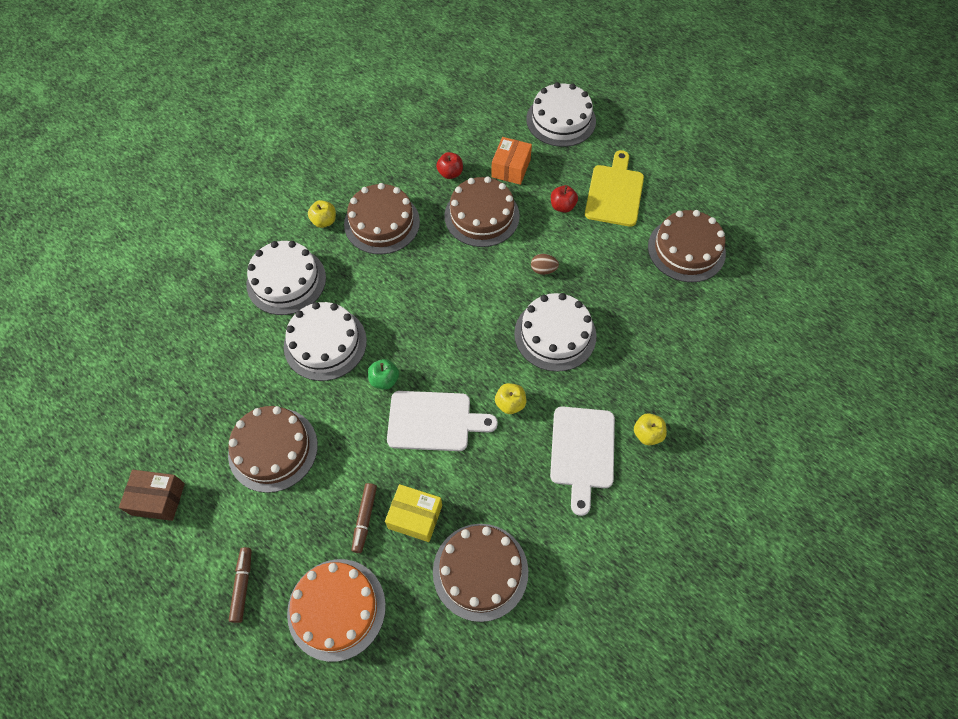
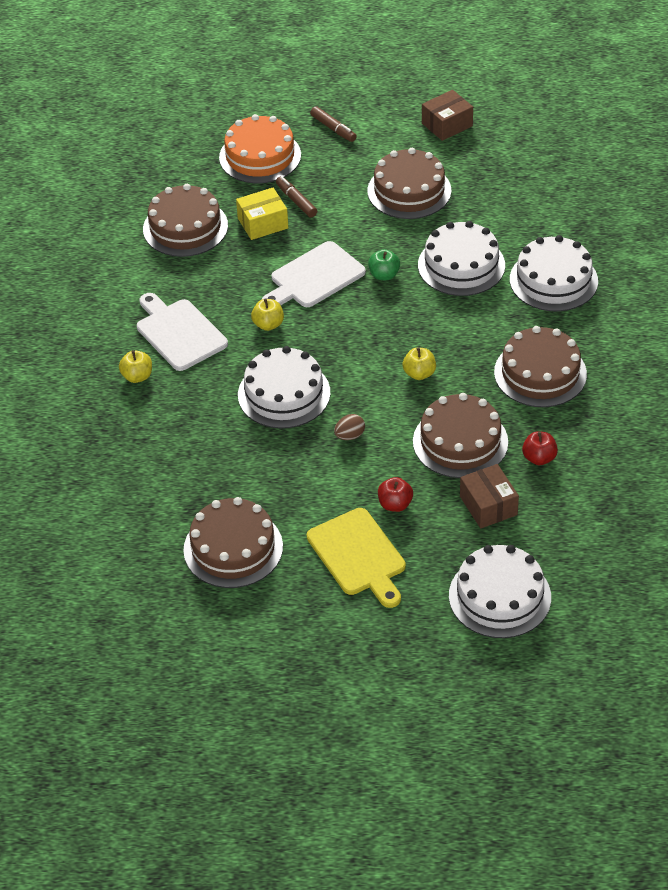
camera: 140 degrees right, 15 degrees down
yellow apple [308,200,336,228] -> yellow apple moved to [403,347,436,380]
orange box [491,137,532,185] -> brown box [460,464,519,528]

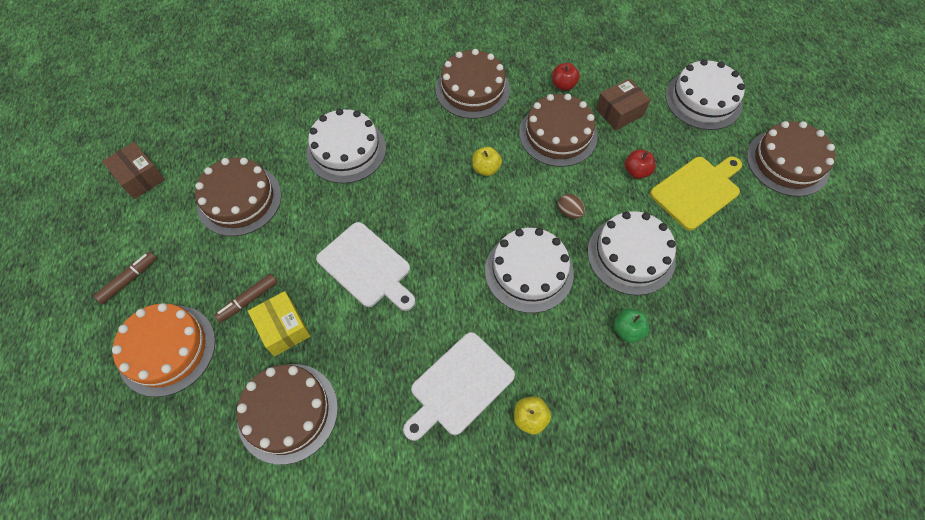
camera: 100 degrees left, 15 degrees up
brown cake [183,497,283,588] -> brown cake moved to [747,121,835,197]
yellow apple [251,299,284,331] -> none
green apple [368,249,400,280] -> green apple moved to [614,308,649,343]
white cake [510,235,598,311] -> white cake moved to [588,211,676,296]

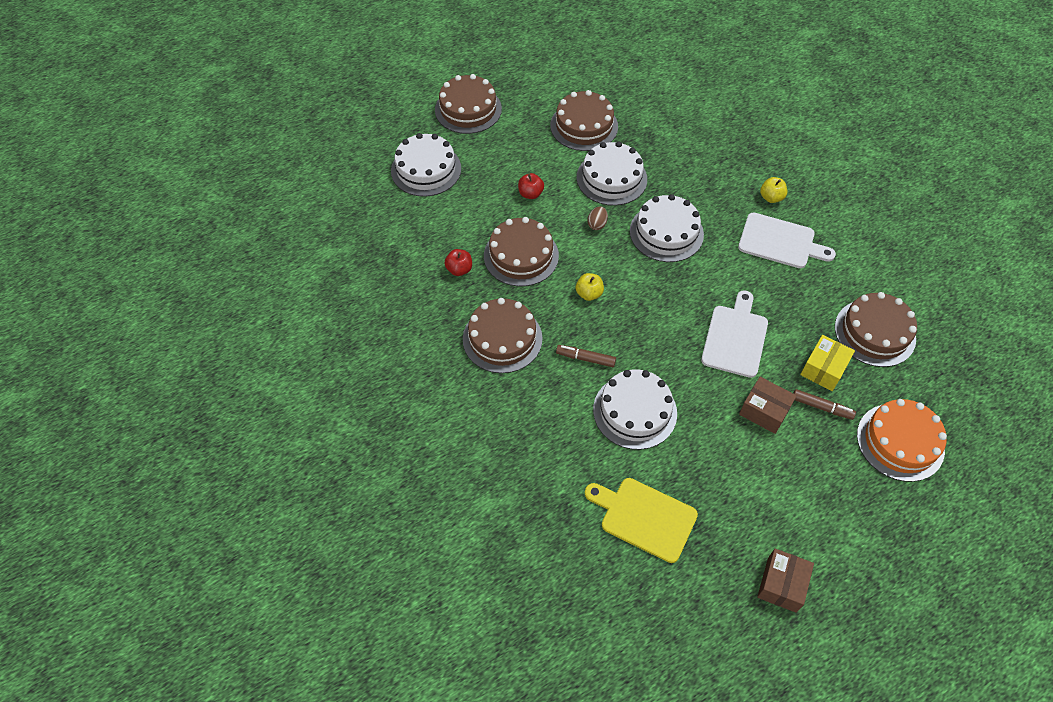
camera: 115 degrees left, 5 degrees down
brown marker [94,252,157,304] -> brown marker moved to [556,345,616,367]
brown cake [195,158,281,236] -> brown cake moved to [550,90,618,151]
brown box [596,78,651,130] -> brown box moved to [739,377,797,434]
green apple [614,308,649,343] -> none
yellow cutting board [650,156,742,231] -> yellow cutting board moved to [585,478,698,563]

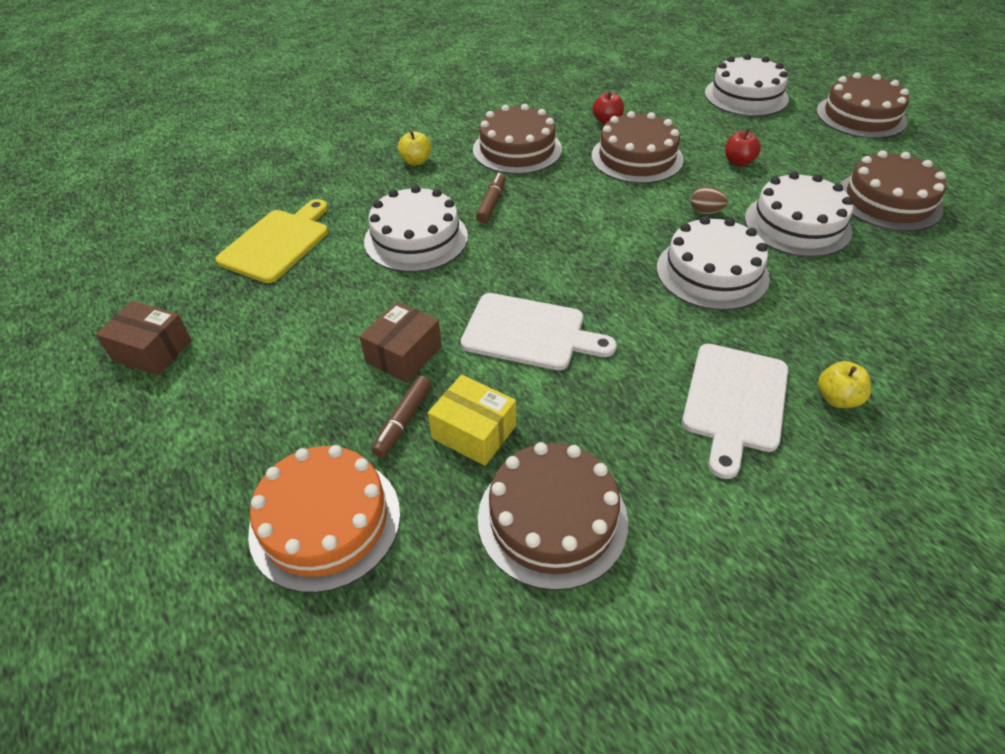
camera: 90 degrees right, 10 degrees down
yellow apple [576,273,604,301] -> yellow apple moved to [398,130,432,165]

